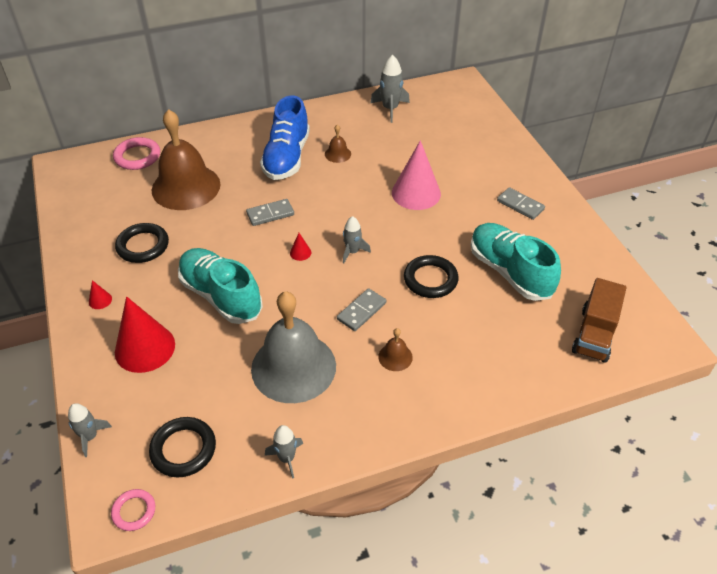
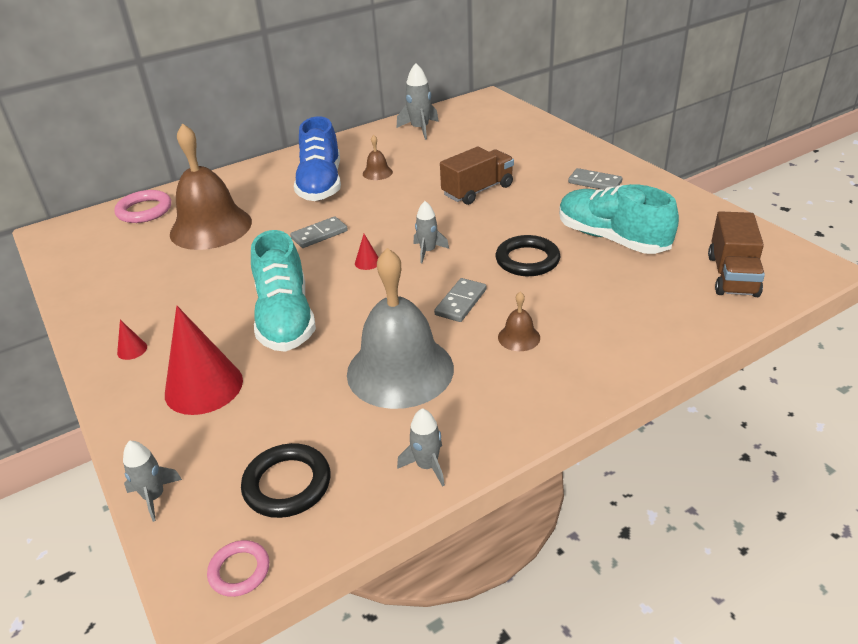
camera: 10 degrees left, 10 degrees down
black ring [115,223,169,263] -> none
turquoise shoe [178,248,263,324] -> turquoise shoe turned 135 degrees counterclockwise [251,230,316,352]
pink cone [392,140,441,210] -> brown truck [440,147,514,205]

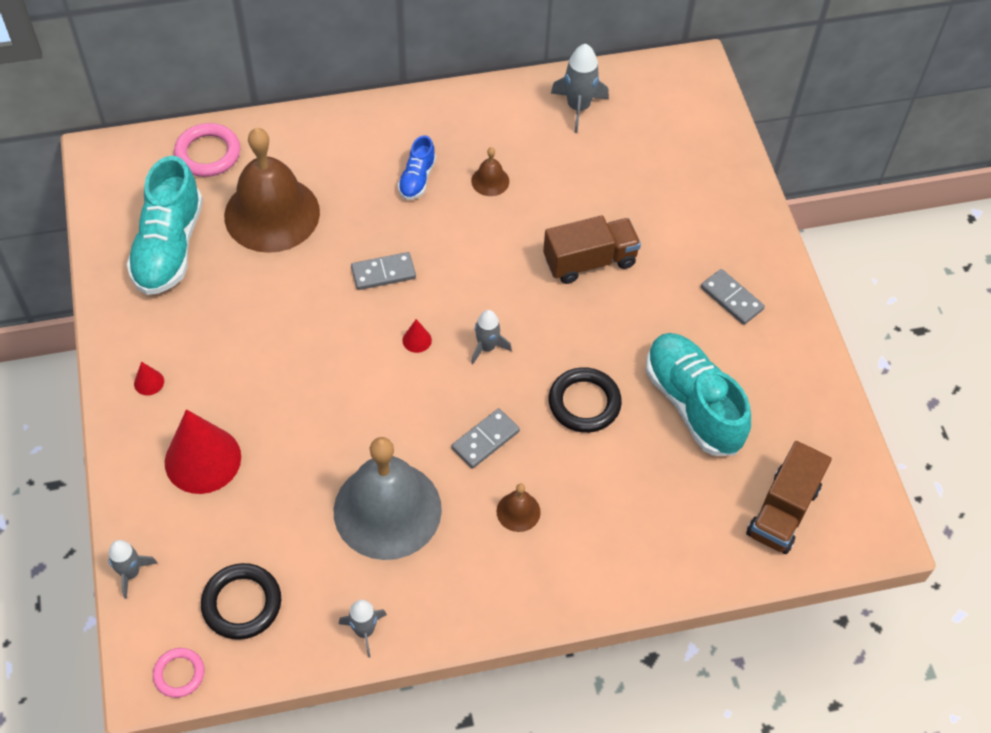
camera: 15 degrees right, 20 degrees up
turquoise shoe [251,230,316,352] -> turquoise shoe moved to [126,156,203,295]
blue shoe [294,116,341,201] -> blue shoe [398,136,436,200], size x0.50

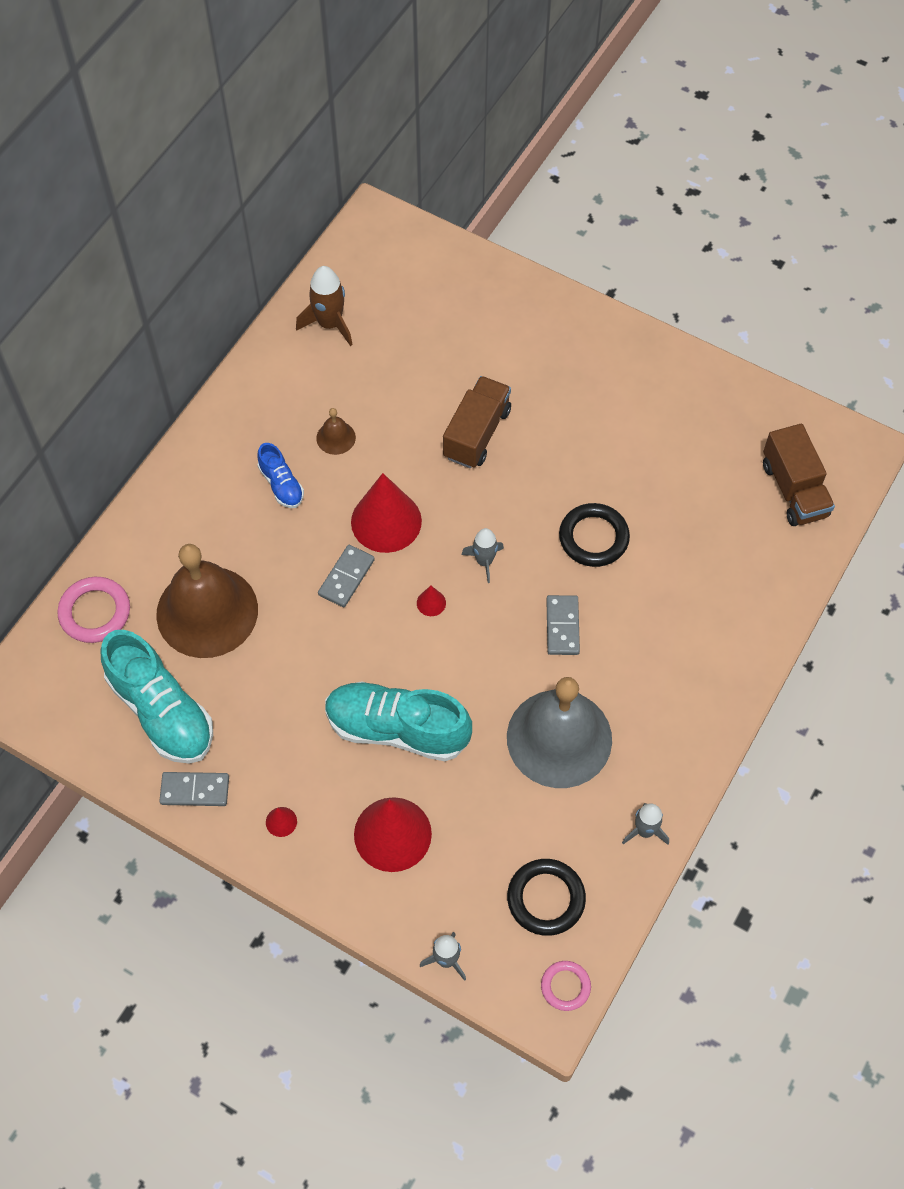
camera: 45 degrees left, 5 degrees up
brown bell [497,484,541,532] -> none
grey rocket [551,44,609,133] -> brown rocket [296,266,353,346]
turquoise shoe [646,333,751,456] -> turquoise shoe moved to [325,681,472,761]
grey domino [701,269,765,325] -> grey domino moved to [159,772,229,806]
none -> red cone [351,473,422,553]

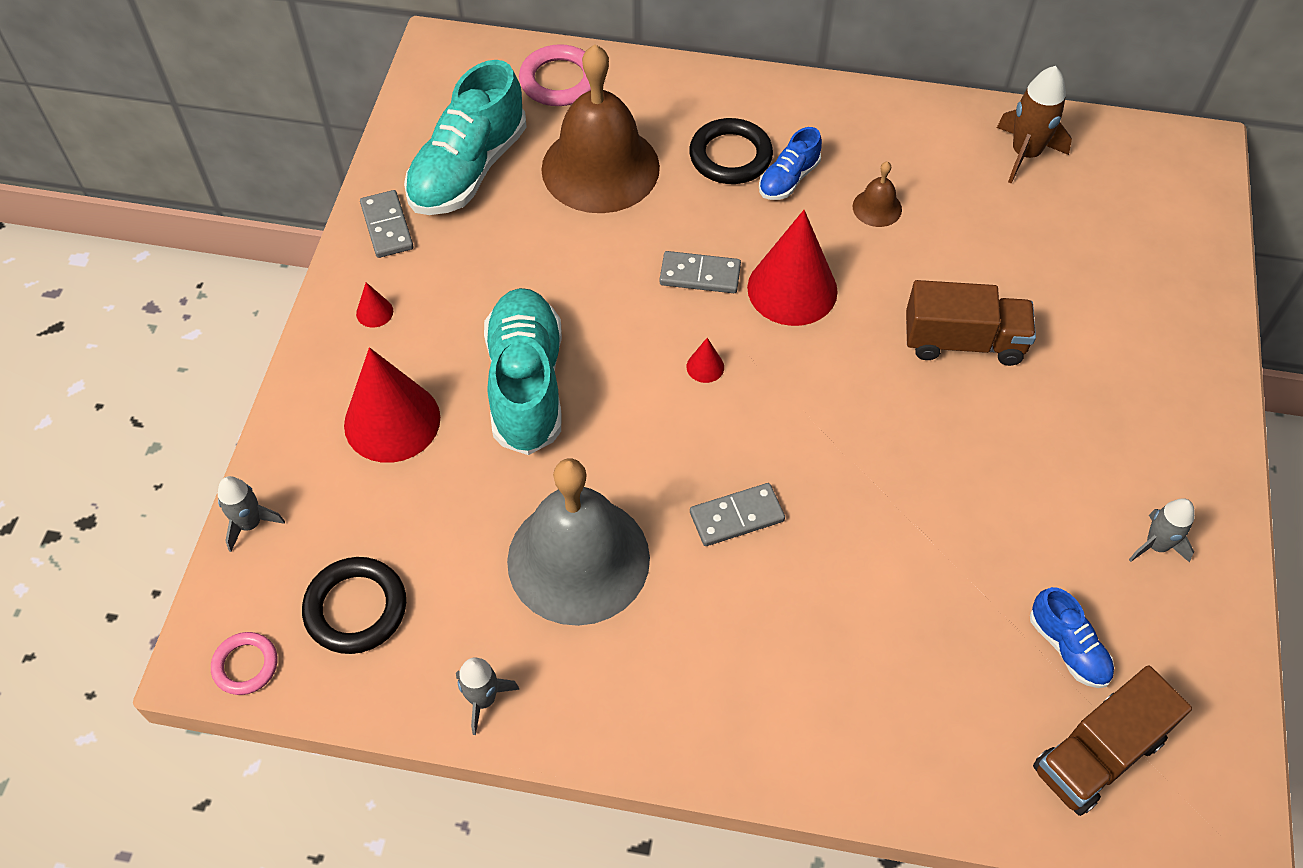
camera: 70 degrees right, 5 degrees down
grey rocket [461,528,504,583] -> grey rocket moved to [1129,498,1195,563]
black ring [559,503,630,567] -> black ring moved to [689,118,773,184]
none -> blue shoe [1030,587,1114,688]

